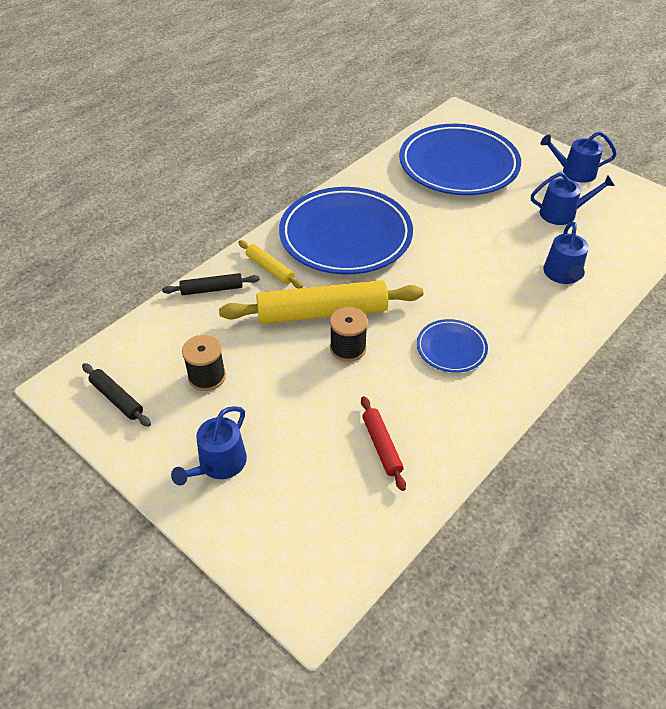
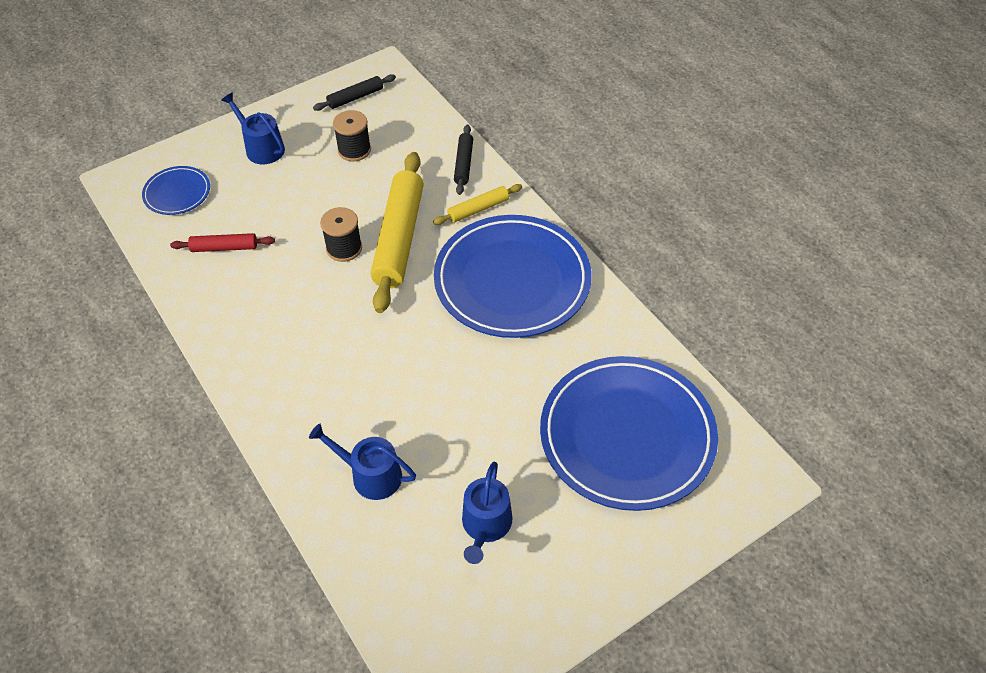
camera: 105 degrees right, 5 degrees up
blue plate [417,319,488,373] -> blue plate moved to [142,166,210,215]
blue watering can [540,132,617,183] -> none

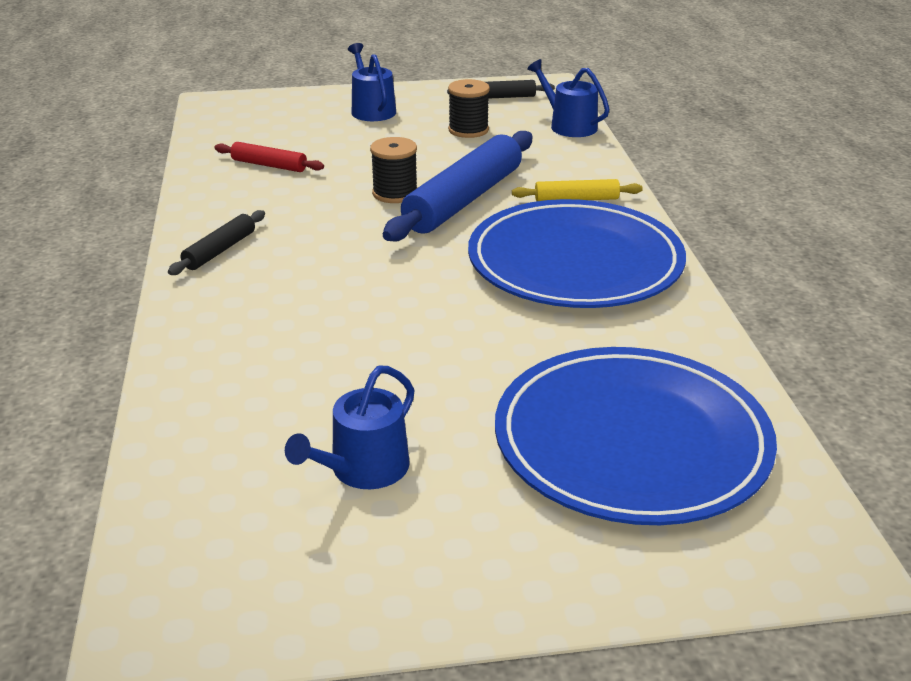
camera: 25 degrees right, 20 degrees down
blue plate [142,166,210,215] -> none
blue watering can [309,424,416,500] -> blue watering can moved to [527,59,610,137]
yellow rolling pin [371,152,424,313] -> blue rolling pin [383,131,533,241]
black rolling pin [454,125,473,195] -> black rolling pin moved to [168,210,265,275]

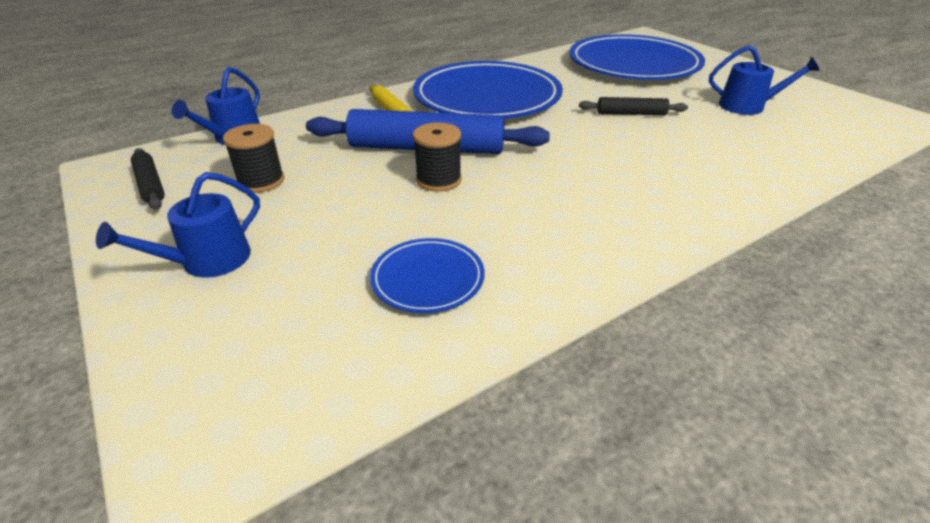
camera: 115 degrees left, 5 degrees up
black rolling pin [168,210,265,275] -> black rolling pin moved to [579,97,688,115]
red rolling pin [214,142,324,172] -> blue plate [370,238,484,313]

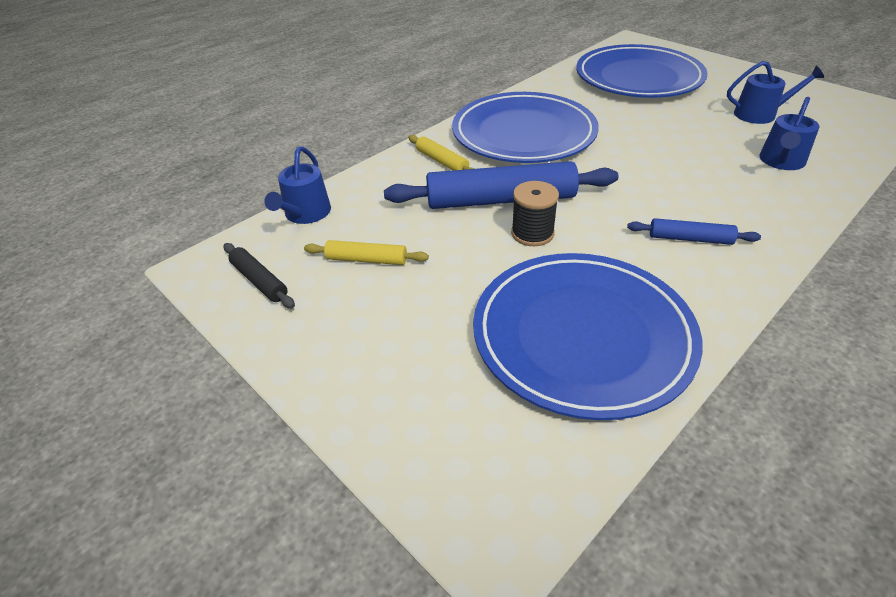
camera: 10 degrees left, 5 degrees up
blue watering can [96,172,260,278] -> blue watering can moved to [759,97,819,170]
black spool [223,124,284,193] -> yellow rolling pin [304,240,429,265]
blue plate [370,238,484,313] -> blue plate [473,253,703,420], size x2.17
black rolling pin [579,97,688,115] -> none
none -> blue rolling pin [627,218,761,245]

